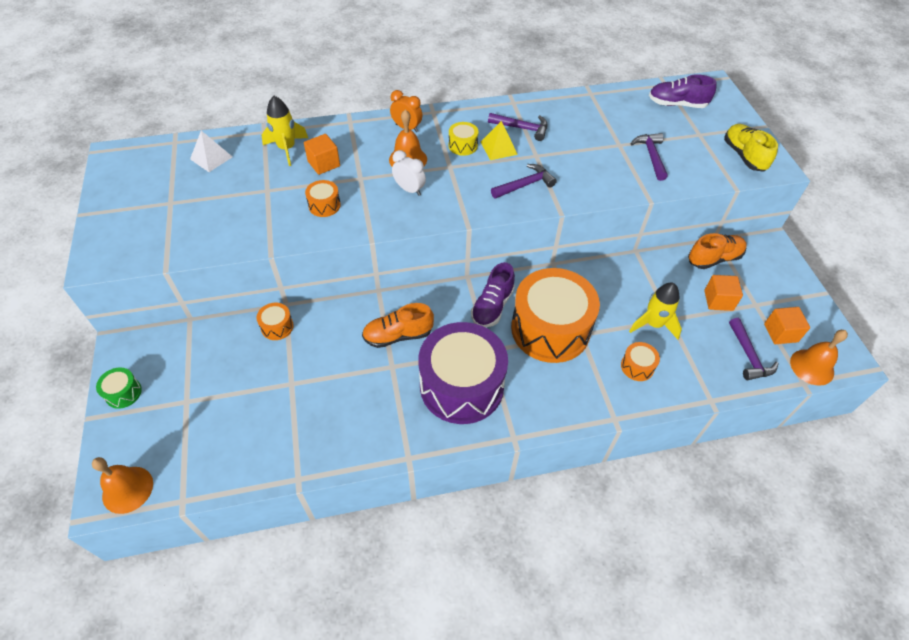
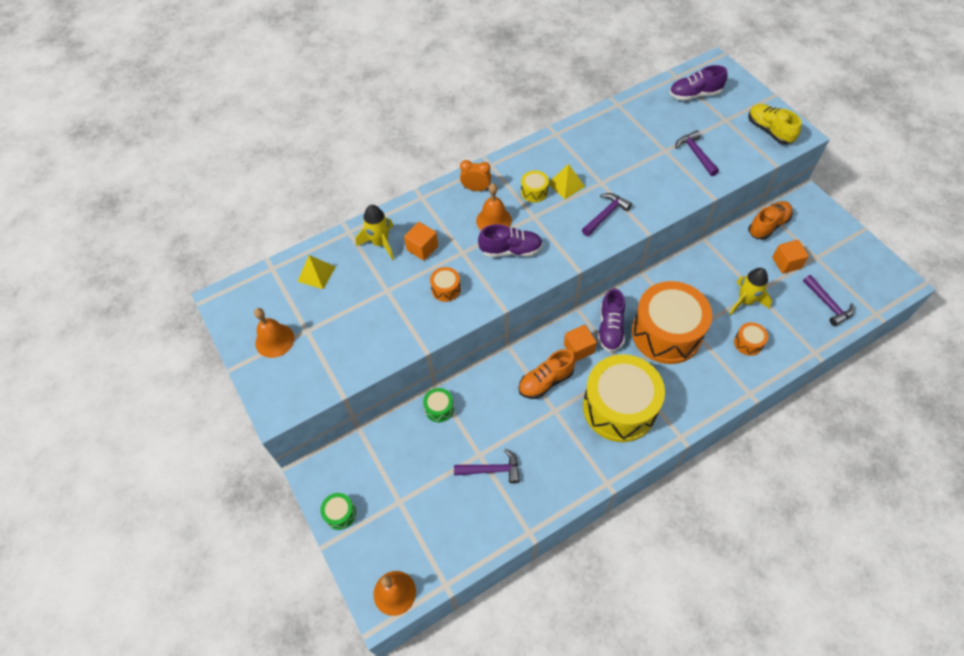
camera: 15 degrees left, 5 degrees up
white pyramid [190,131,233,172] -> yellow pyramid [297,255,336,289]
orange drum [256,303,294,340] -> green drum [423,388,454,422]
white clock [392,150,426,196] -> purple shoe [478,224,543,257]
purple drum [418,322,508,424] -> yellow drum [583,354,665,442]
purple hammer [488,113,547,141] -> purple hammer moved to [454,448,520,484]
orange cube [764,307,810,344] -> orange cube moved to [564,325,597,361]
orange bell [790,330,848,386] -> orange bell moved to [254,308,294,358]

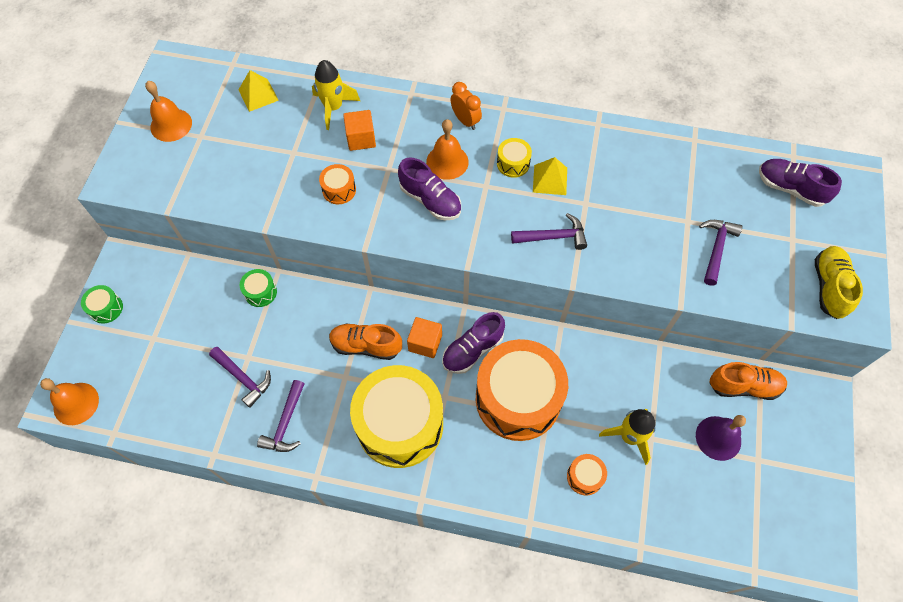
camera: 40 degrees right, 5 degrees up
orange cube [772,240,809,274] -> purple bell [696,415,746,461]
purple hammer [803,275,854,326] -> purple hammer moved to [257,380,304,452]

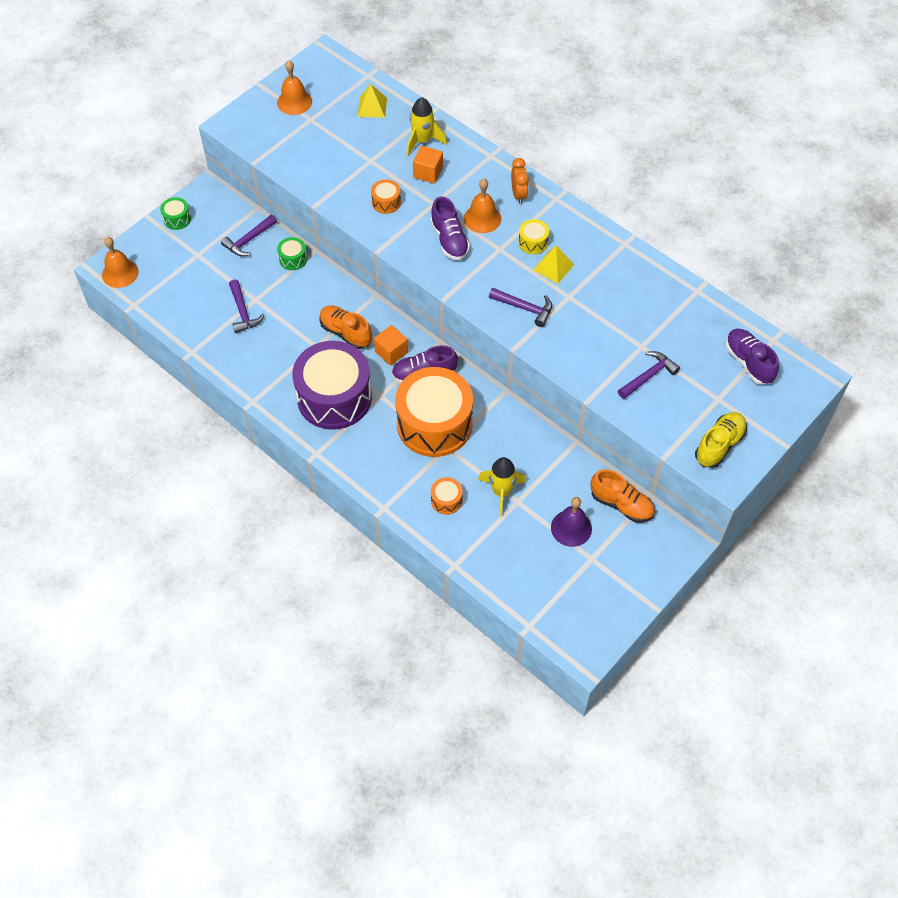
camera: 30 degrees right, 5 degrees down
purple hammer [257,380,304,452] -> purple hammer moved to [221,215,277,256]
yellow drum [350,365,443,468] -> purple drum [292,341,372,430]

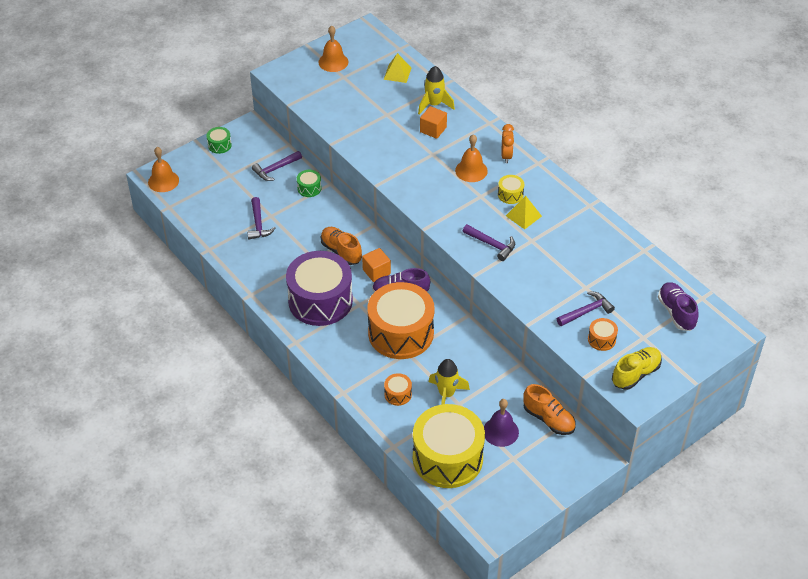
camera: 10 degrees right, 10 degrees down
orange drum [371,179,401,214] -> orange drum moved to [588,318,618,351]
purple shoe [430,196,470,260] -> none
none -> yellow drum [413,404,485,488]

